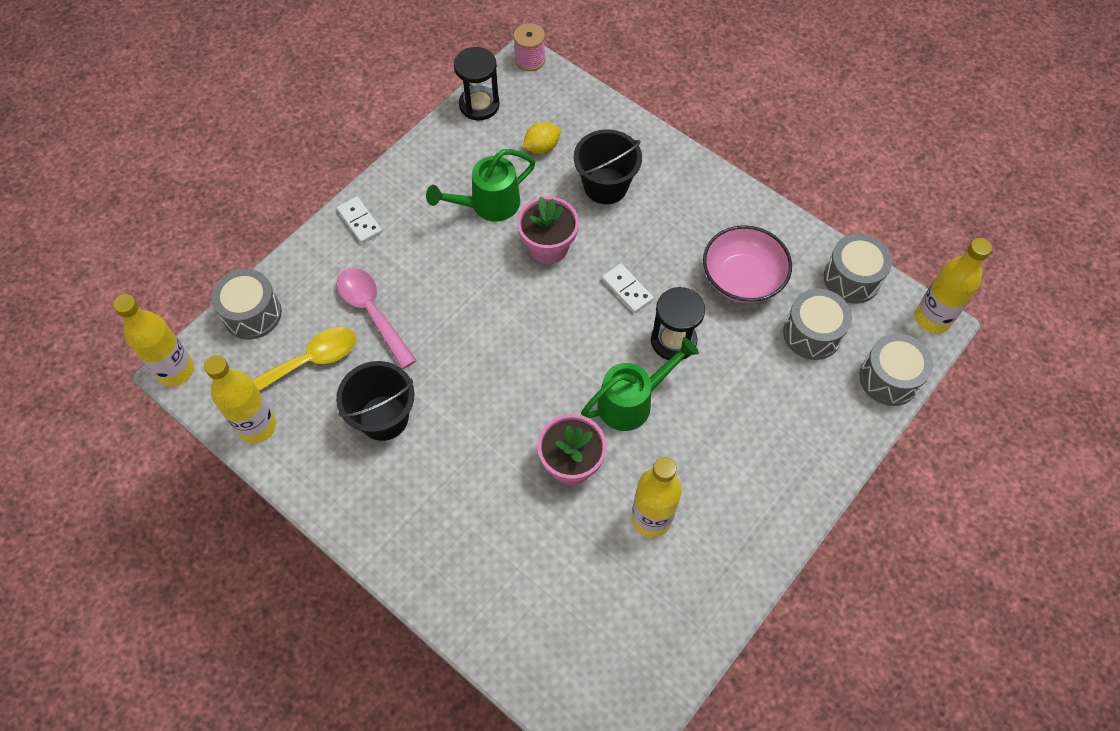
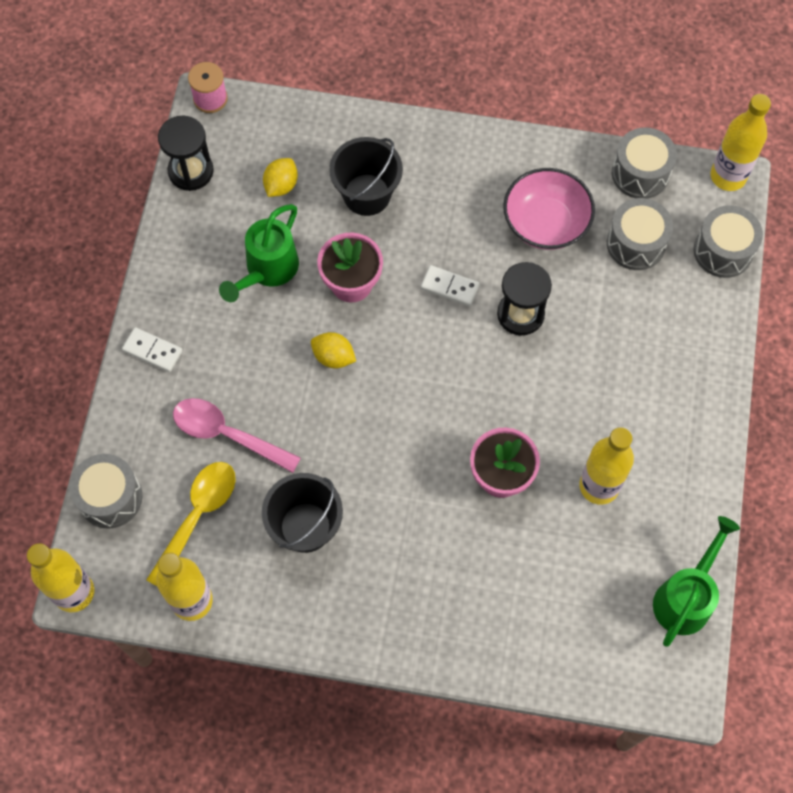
camera: 30 degrees left, 5 degrees up
green watering can [581,337,699,431] -> green watering can moved to [653,516,740,647]
none -> yellow lemon [311,332,356,368]

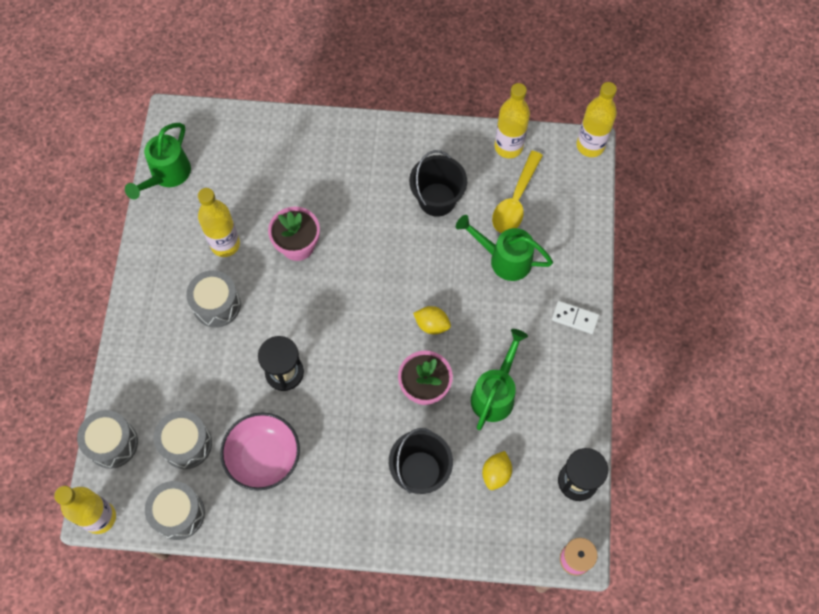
camera: 175 degrees right, 0 degrees up
grey drum [69,454,142,529] -> grey drum moved to [186,270,241,328]
pink spoon [173,398,301,473] -> green watering can [456,215,553,281]
white domino [421,265,480,306] -> none

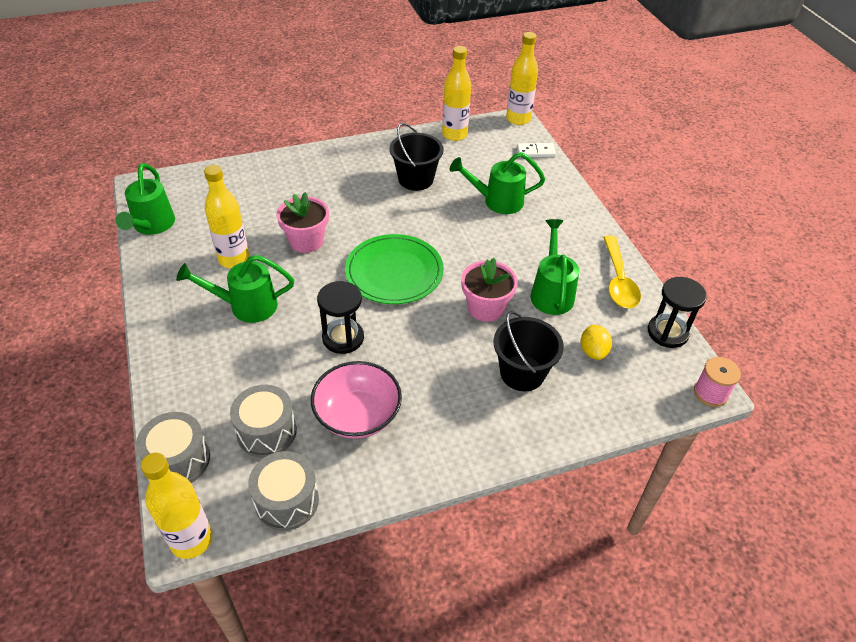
camera: 25 degrees left, 20 degrees down
grey drum [186,270,241,328] -> green watering can [176,255,294,323]
yellow lemon [413,306,451,334] -> none
yellow spoon [492,151,543,233] -> yellow spoon moved to [603,236,641,308]
white domino [552,301,599,334] -> white domino moved to [517,143,556,157]
none -> green plate [345,234,444,304]

